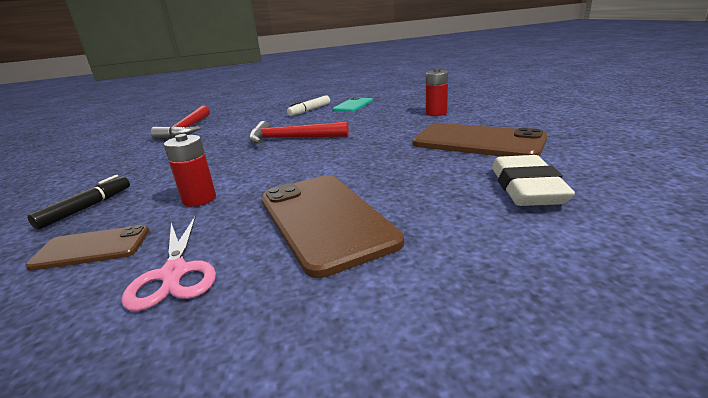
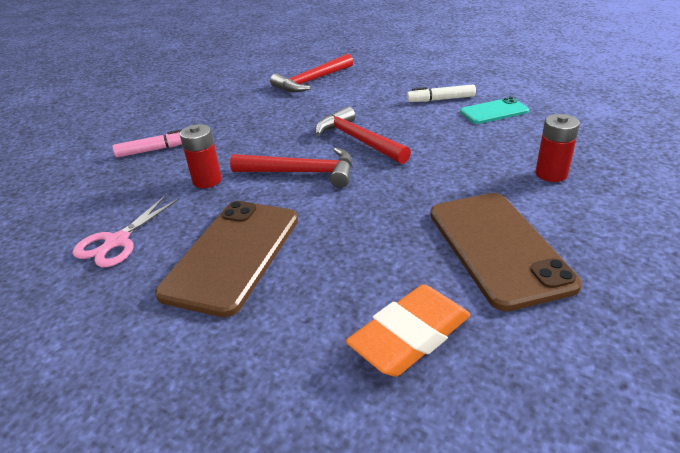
camera: 45 degrees right, 10 degrees up
brown phone [26,225,150,271] -> none
black marker [27,175,130,230] -> pink marker [113,129,182,158]
white eraser [492,155,575,206] -> orange eraser [346,284,471,377]
none -> red hammer [230,148,352,188]

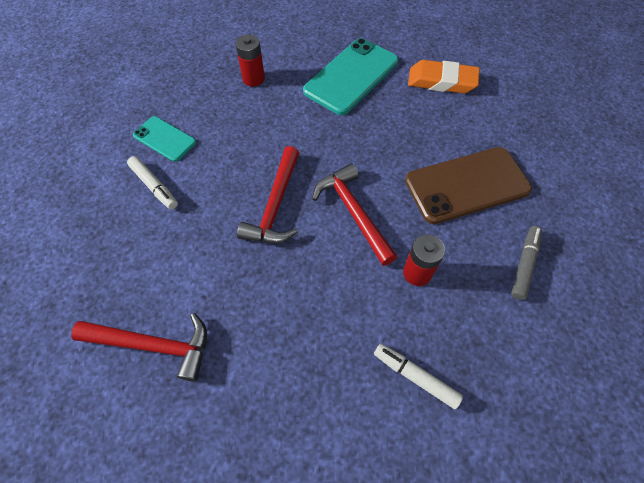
camera: 130 degrees left, 25 degrees up
pink scissors [72,195,180,267] -> grey marker [511,226,542,300]
pink marker [113,129,182,158] -> white marker [374,344,463,409]
brown phone [430,193,582,311] -> turquoise phone [303,38,398,115]

